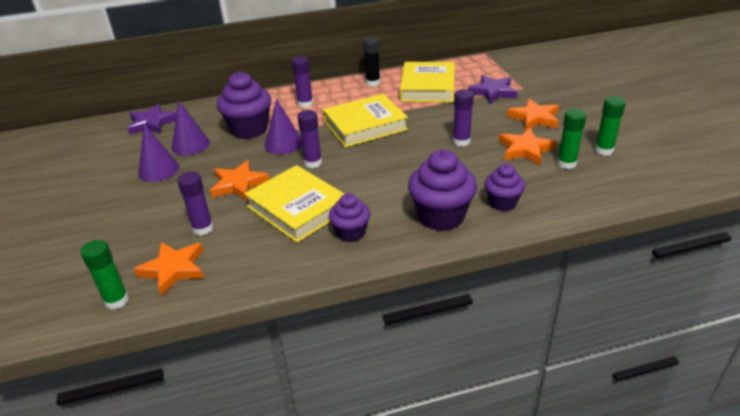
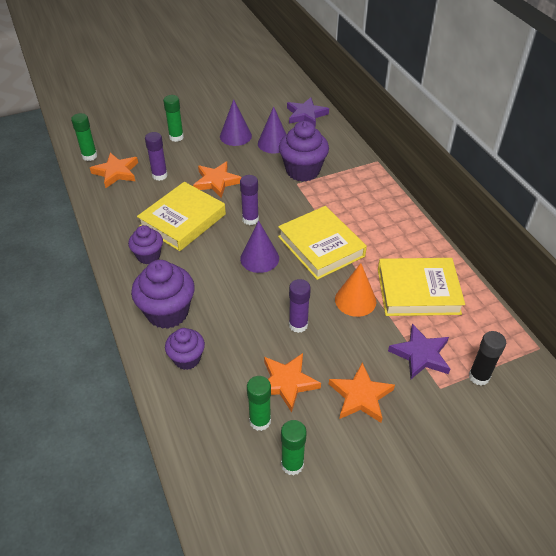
camera: 80 degrees right, 10 degrees up
purple cone [265,99,302,155] -> purple cone moved to [240,221,279,273]
purple glue stick [292,56,313,108] -> none
black glue stick [363,37,380,86] -> black glue stick moved to [469,331,506,386]
none -> green glue stick [163,95,184,142]
none -> orange cone [335,263,376,317]

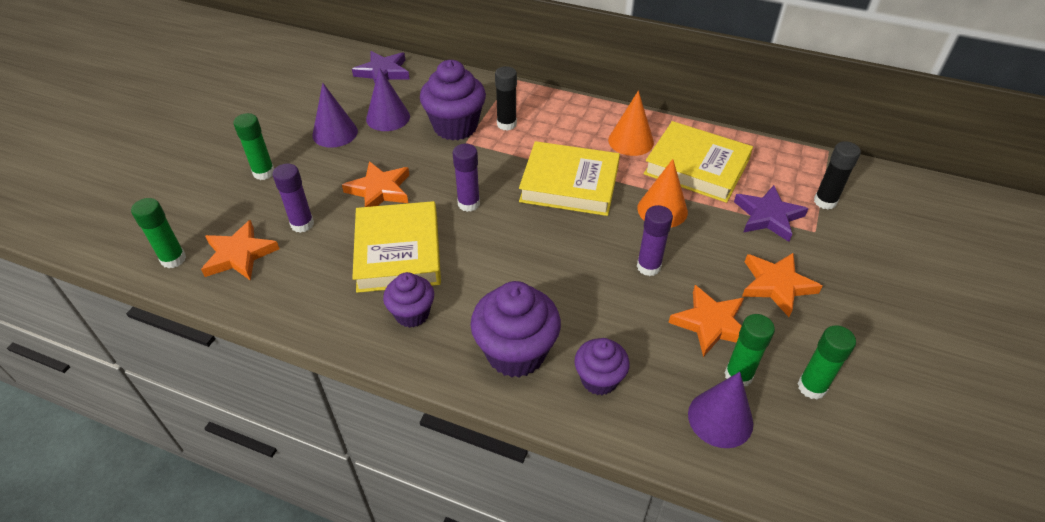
camera: 45 degrees left, 0 degrees up
purple cone [240,221,279,273] -> purple cone moved to [688,372,753,448]
yellow book [378,258,465,316] -> yellow book turned 75 degrees clockwise [643,121,753,203]
none -> black glue stick [495,66,517,131]
none -> orange cone [608,90,654,156]

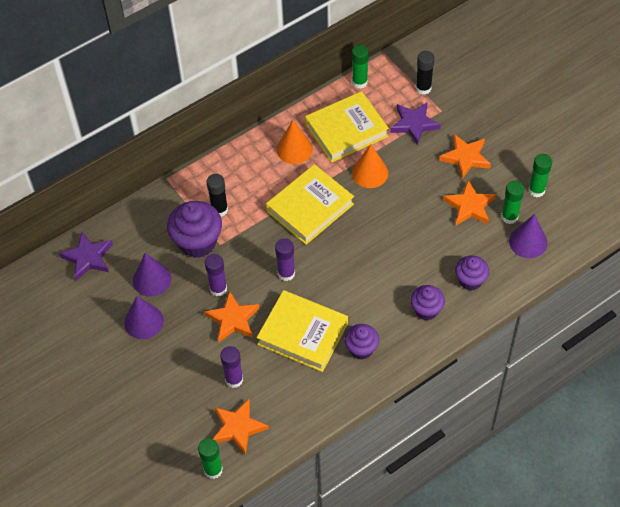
camera: 55 degrees left, 10 degrees up
green glue stick [233,113,274,180] -> green glue stick moved to [352,45,369,89]
purple cupcake [470,281,561,378] -> purple cupcake [410,285,445,320], size x0.60
purple glue stick [637,205,673,276] -> purple glue stick moved to [205,254,227,297]

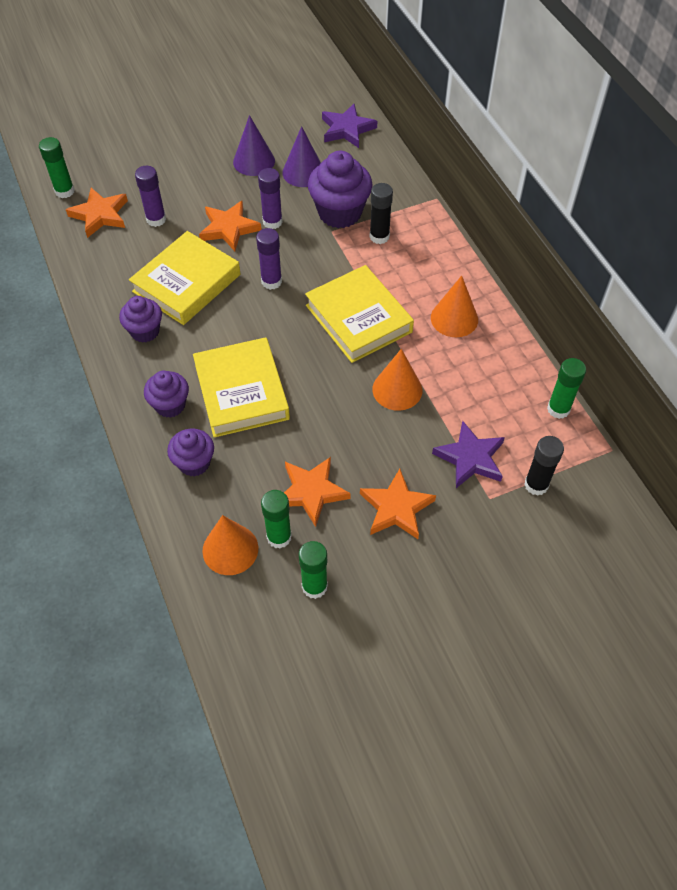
camera: 100 degrees right, 0 degrees up
yellow book [305,91,389,163] -> yellow book moved to [193,337,290,438]
purple cone [509,214,548,258] -> orange cone [203,515,258,575]

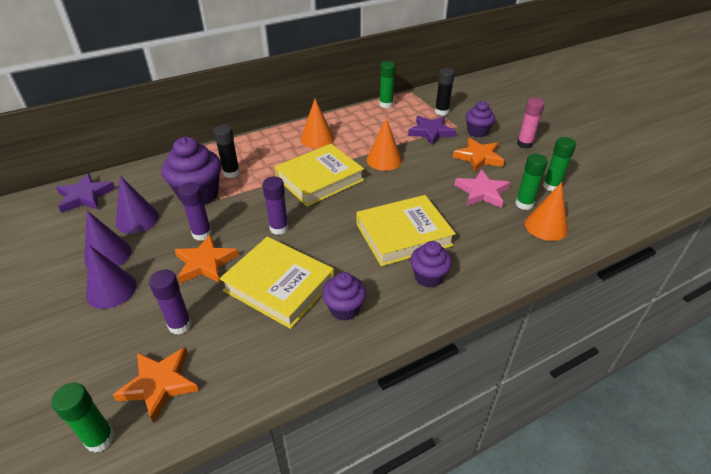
camera: 95 degrees left, 15 degrees down
purple cupcake [167,429,214,477] -> purple cupcake moved to [466,101,495,138]
orange star [284,457,351,527] -> pink star [454,169,510,208]
none -> purple cone [86,245,137,309]
none -> pink glue stick [517,98,545,148]

